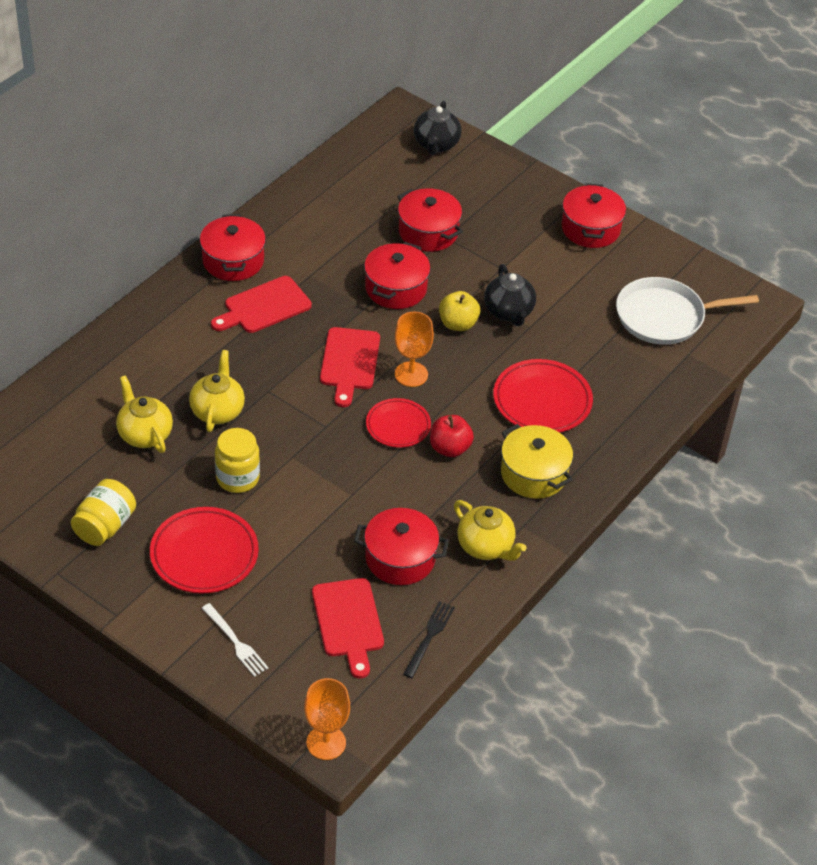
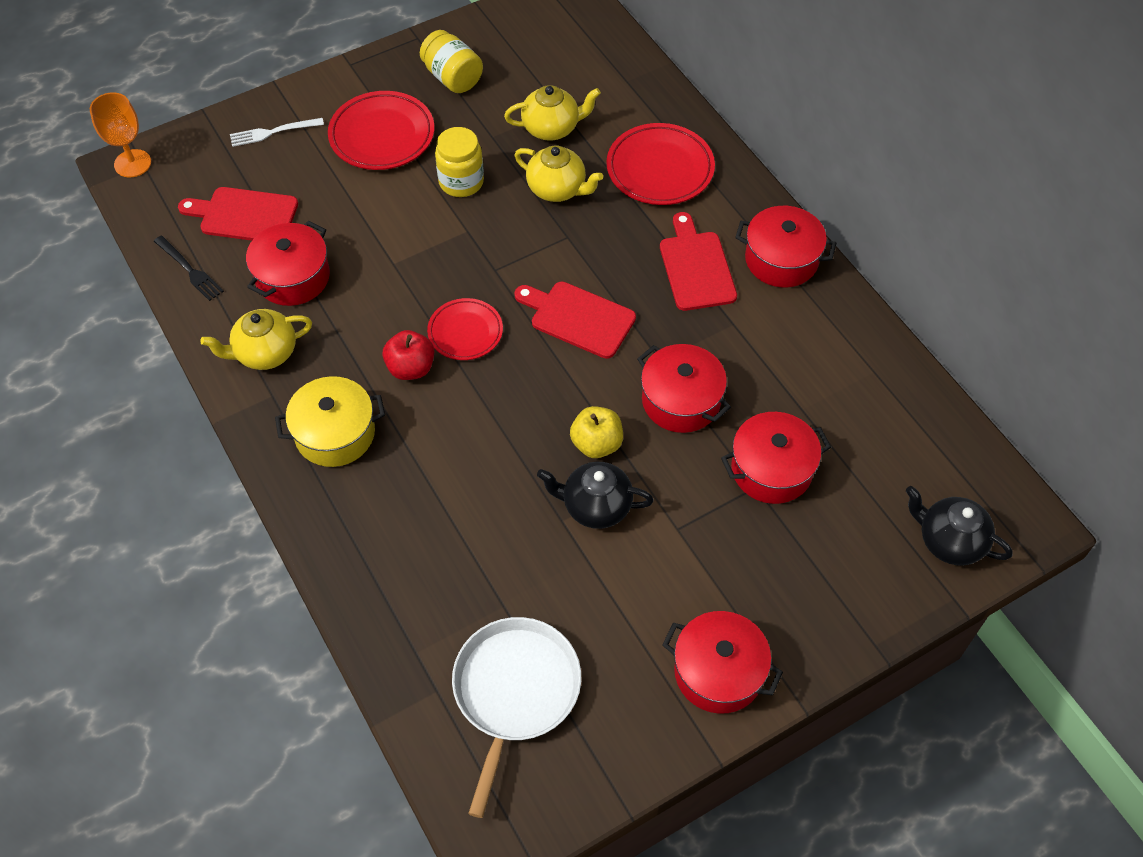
camera: 115 degrees right, 10 degrees up
orange goblet [395,312,434,387] -> none
red plate [493,359,593,433] -> red plate moved to [606,123,715,205]

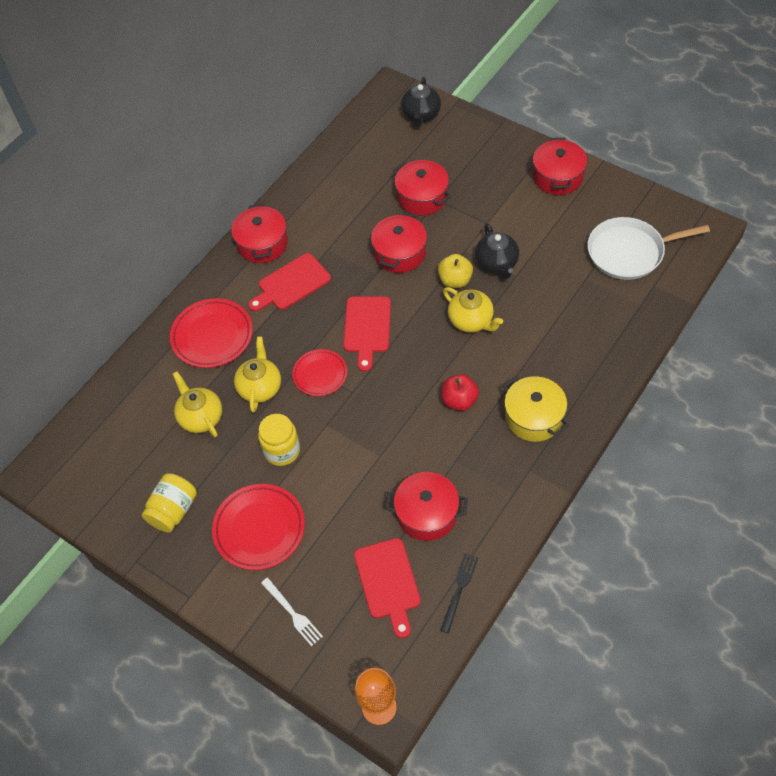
camera: 110 degrees left, 0 degrees up
yellow teapot [200,309,312,370] -> yellow teapot moved to [443,287,503,333]
red plate [427,298,503,360] -> red plate moved to [292,349,347,396]

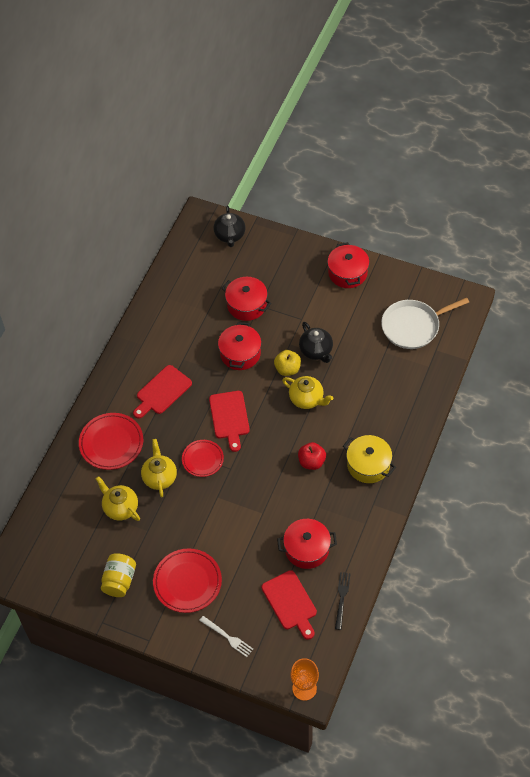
camera: 15 degrees left, 0 degrees up
red pot [231,203,288,263] -> none
yellow jar [258,414,300,466] -> none

